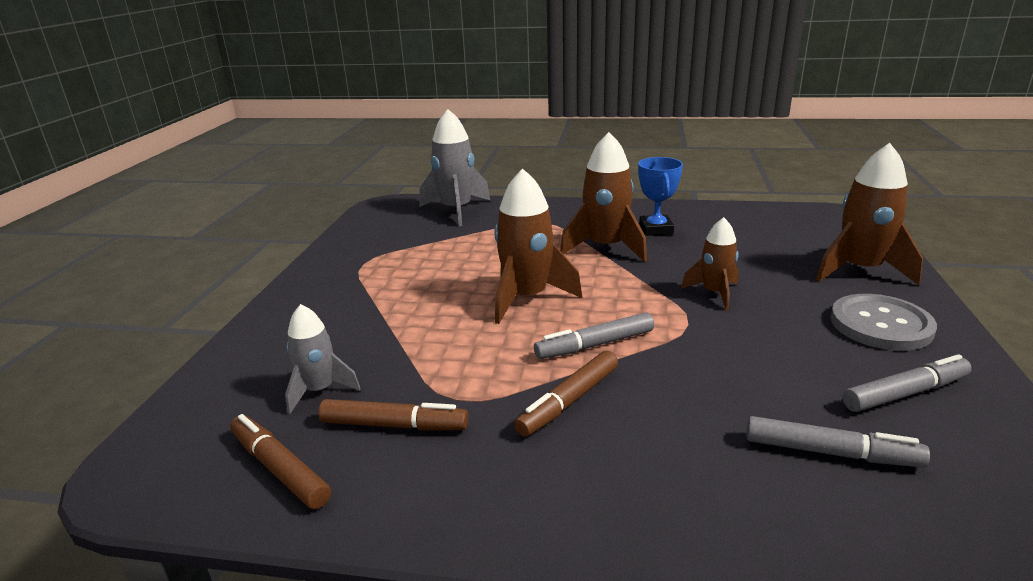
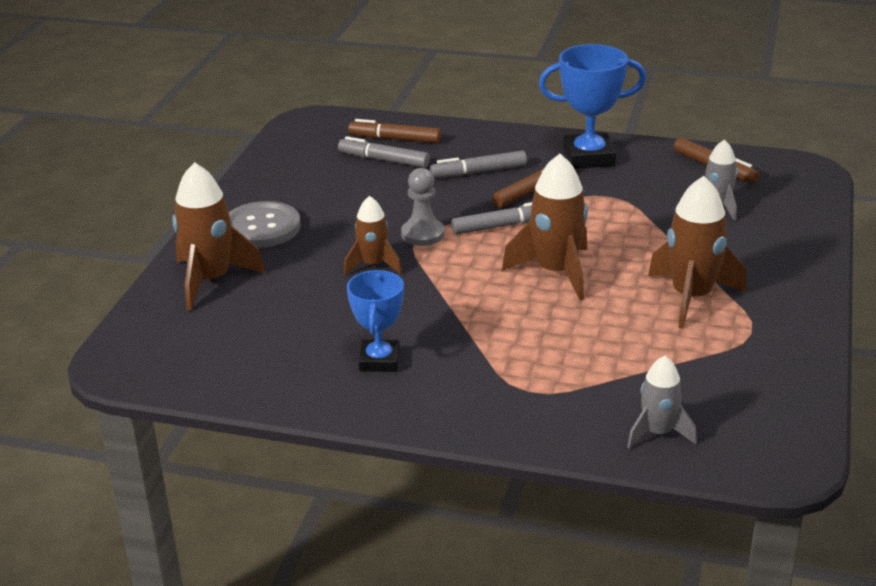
camera: 175 degrees left, 5 degrees up
brown marker [318,399,468,431] -> brown marker moved to [348,119,441,143]
grey rocket [419,109,490,226] -> grey rocket [627,356,697,449], size x0.60
brown rocket [560,132,647,262] -> brown rocket moved to [648,176,747,329]
grey marker [843,354,972,412] -> grey marker moved to [430,150,527,178]
none -> grey pawn [401,168,445,246]
none -> blue trophy [539,44,646,169]

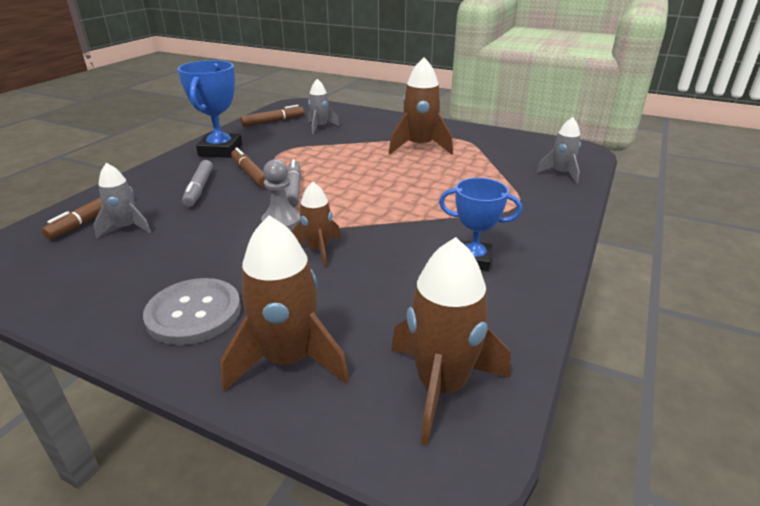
camera: 80 degrees left, 0 degrees up
grey marker [338,136,430,168] -> grey rocket [94,163,151,238]
brown rocket [502,154,588,301] -> brown rocket moved to [391,237,511,445]

